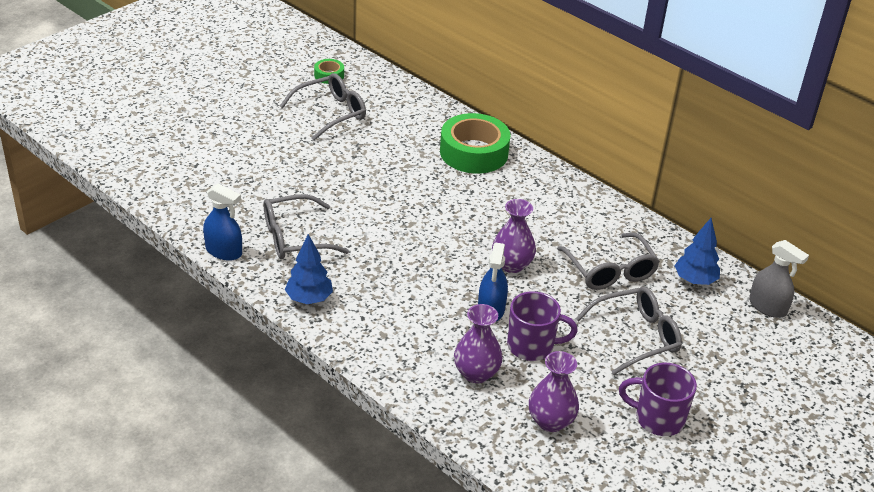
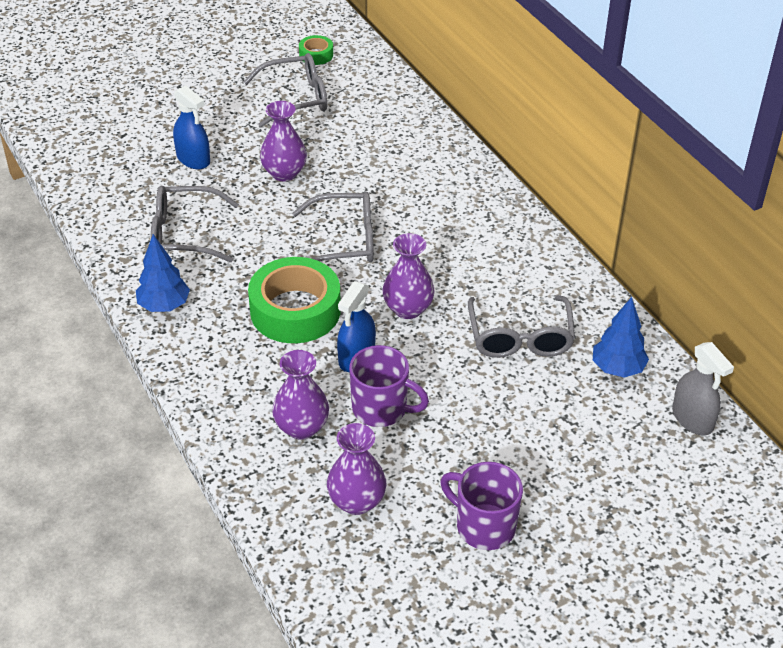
camera: 20 degrees right, 5 degrees up
blue spray bottle [203,183,242,261] -> blue spray bottle moved to [173,85,210,169]
green tape [440,113,511,174] -> green tape moved to [248,257,341,343]
grey glasses [575,287,682,375] -> grey glasses moved to [292,192,374,262]
none -> purple vase [260,101,307,181]

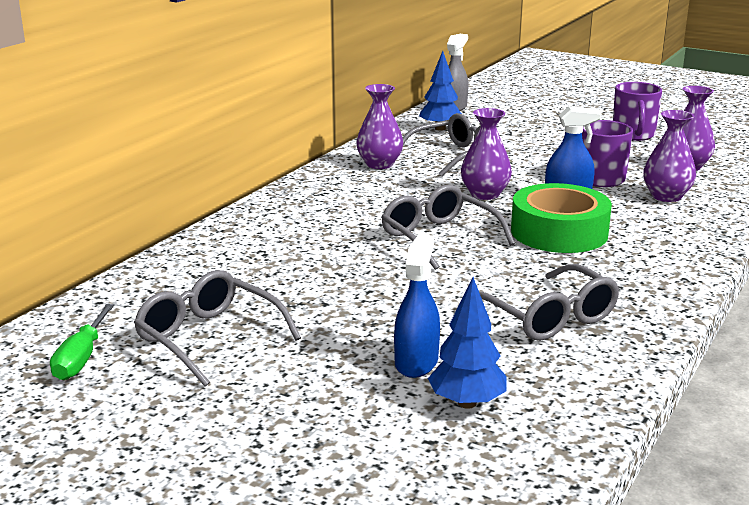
camera: 120 degrees left, 20 degrees down
blue tree [136,234,190,312] -> blue tree moved to [428,277,507,409]
purple vase [260,101,307,181] -> purple vase moved to [356,84,403,169]
green tape [299,35,333,65] -> green screwdriver [50,304,114,380]

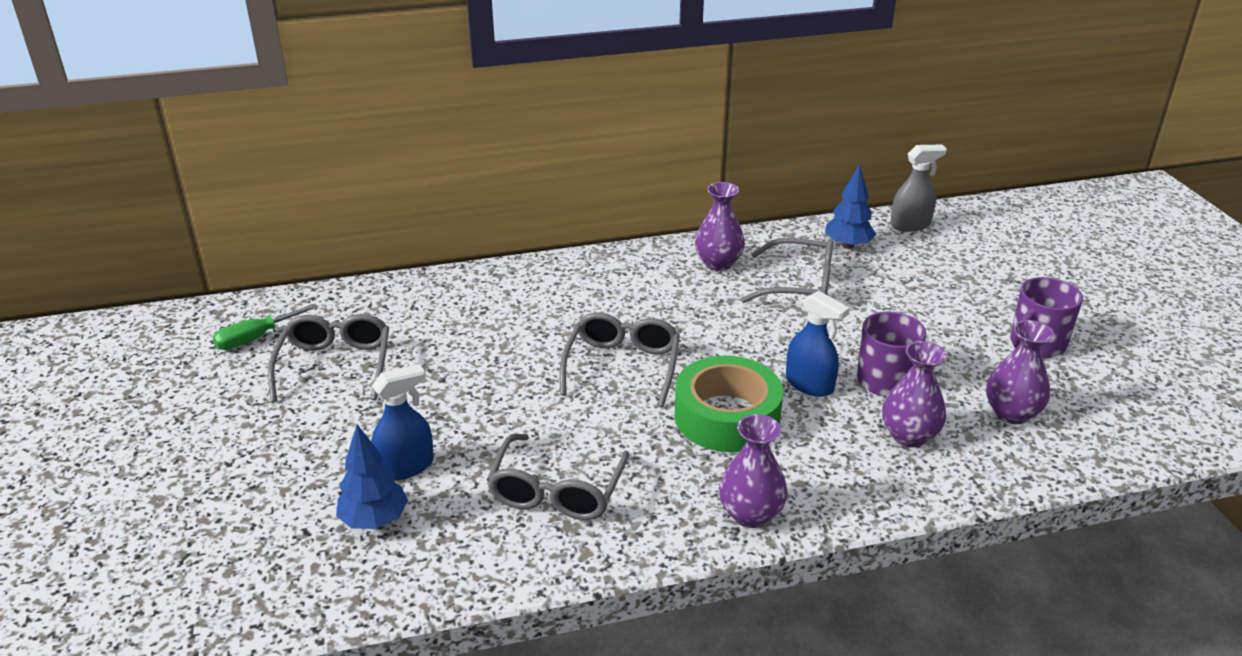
camera: 45 degrees right, 10 degrees up
purple vase [461,108,512,200] -> purple vase moved to [719,414,788,528]

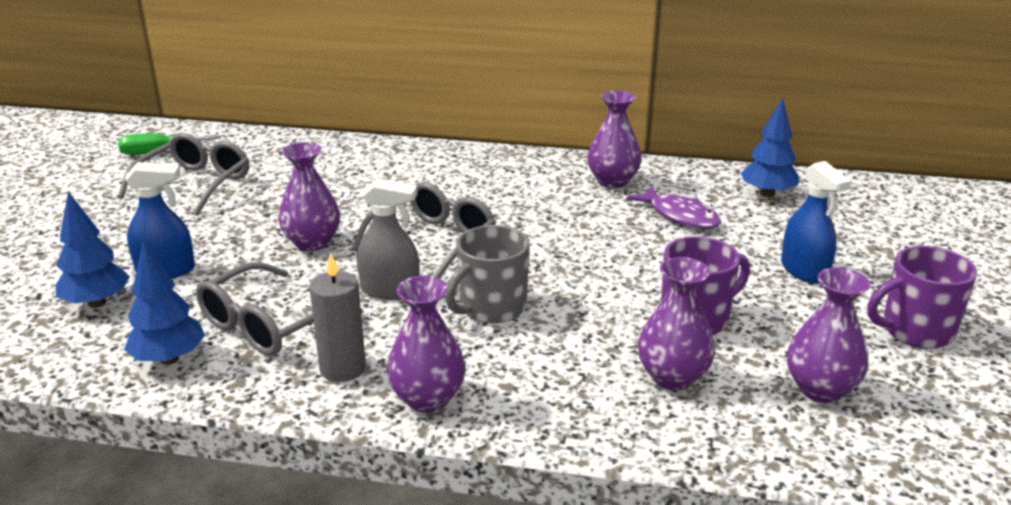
camera: 25 degrees right, 5 degrees down
green tape [674,356,783,452] -> grey mug [445,225,530,323]
grey glasses [741,238,833,303] -> purple fish [626,186,721,229]
blue spray bottle [786,291,849,397] -> blue spray bottle moved to [781,161,851,284]
grey spray bottle [890,145,947,232] -> grey spray bottle moved to [357,178,419,300]
none -> blue tree [124,241,205,365]
none -> purple vase [278,142,340,251]
none -> grey candle [310,252,366,382]

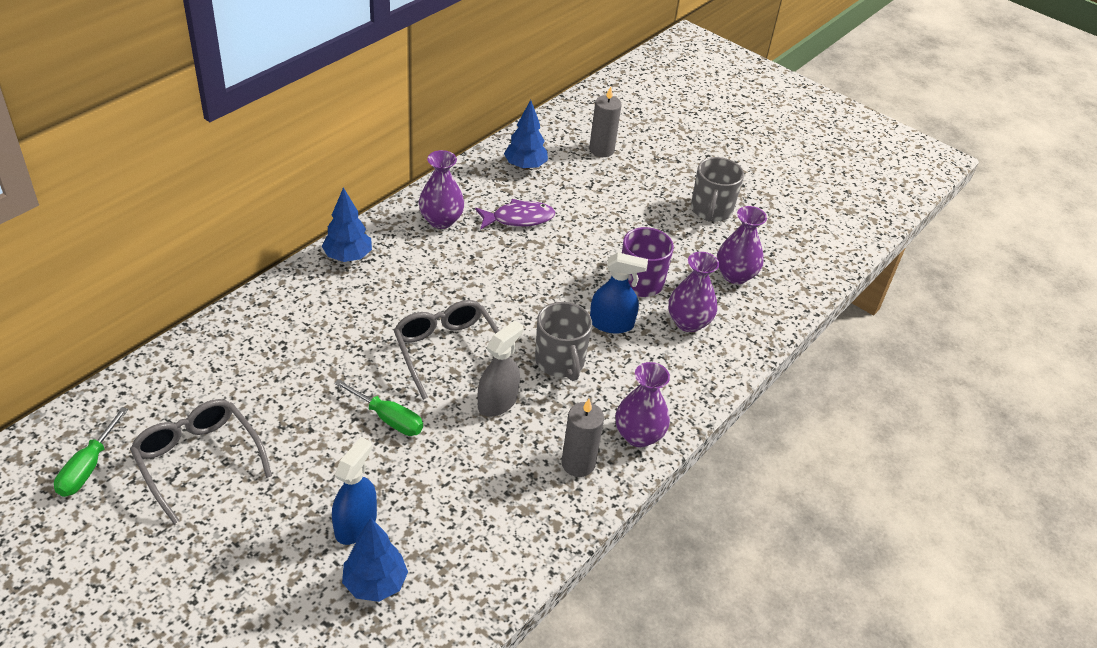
camera: 65 degrees left, 15 degrees up
blue tree [124,241,205,365] -> blue tree moved to [322,187,372,262]
grey glasses [196,262,363,356] -> none
purple vase [278,142,340,251] -> green screwdriver [334,379,423,436]
blue spray bottle [781,161,851,284] -> blue spray bottle moved to [590,253,648,334]
purple mug [867,246,977,349] -> grey mug [691,157,744,222]
none -> grey candle [589,86,622,157]

